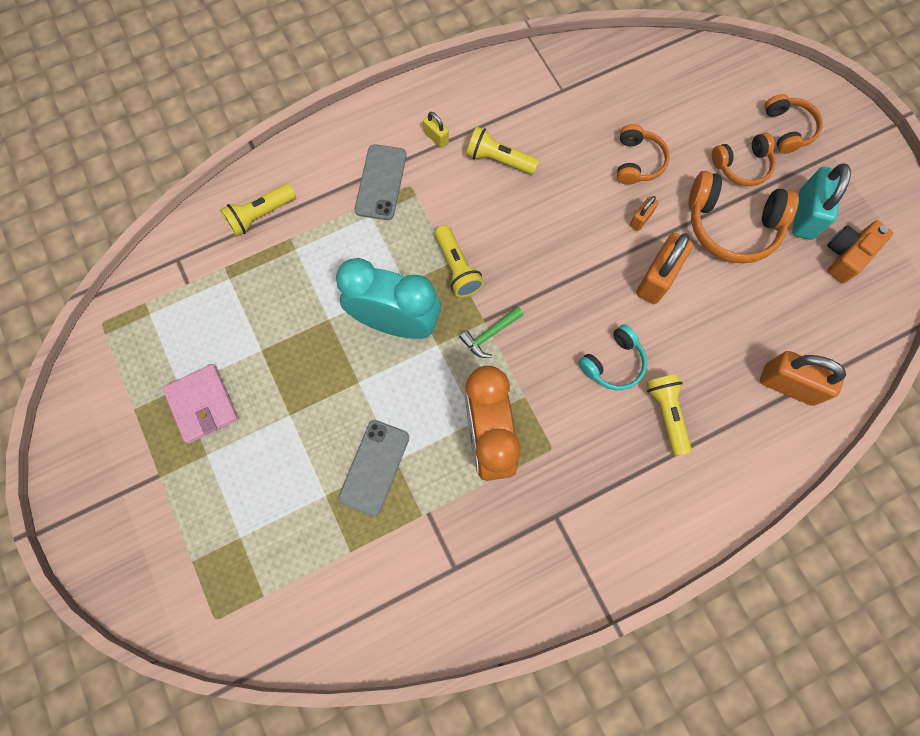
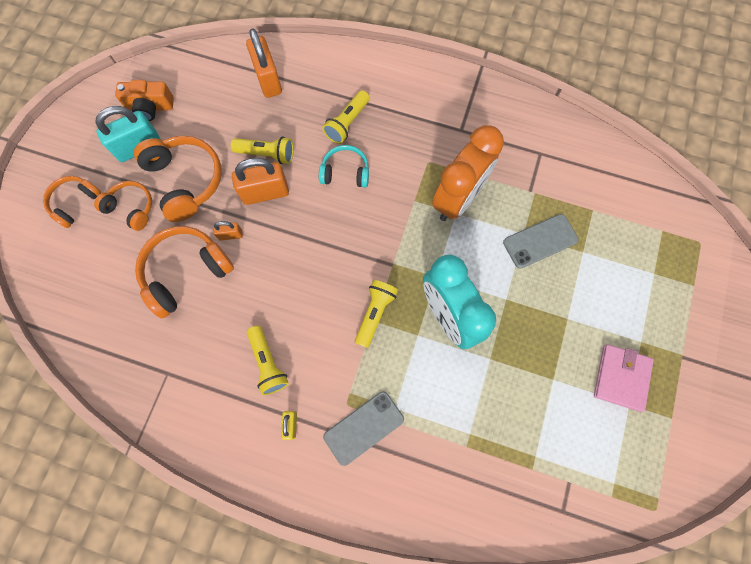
camera: 135 degrees left, 0 degrees up
yellow flashlight [220,183,296,237] -> yellow flashlight moved to [231,137,294,164]
green hammer [459,306,524,358] -> none
orange headphones [617,124,670,185] -> orange headphones [135,226,234,318], size x1.66

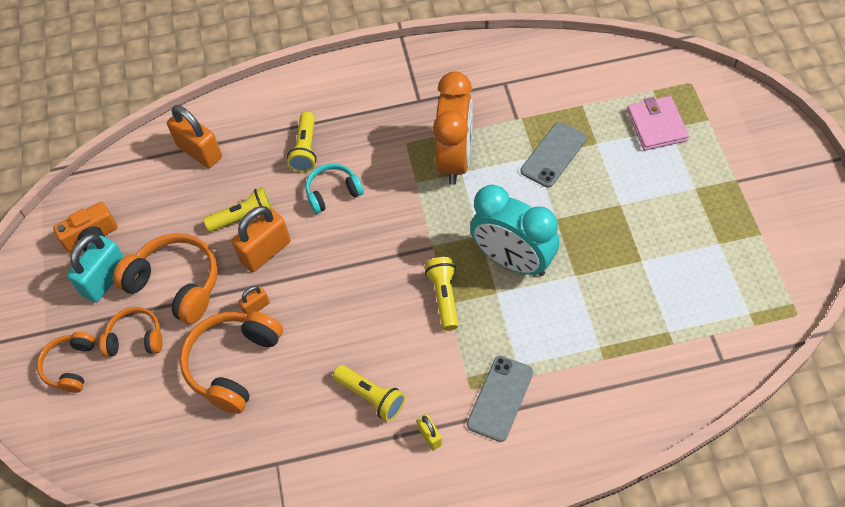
camera: 25 degrees left, 15 degrees down
pink wallet [594,344,654,412] -> pink wallet moved to [627,96,689,151]

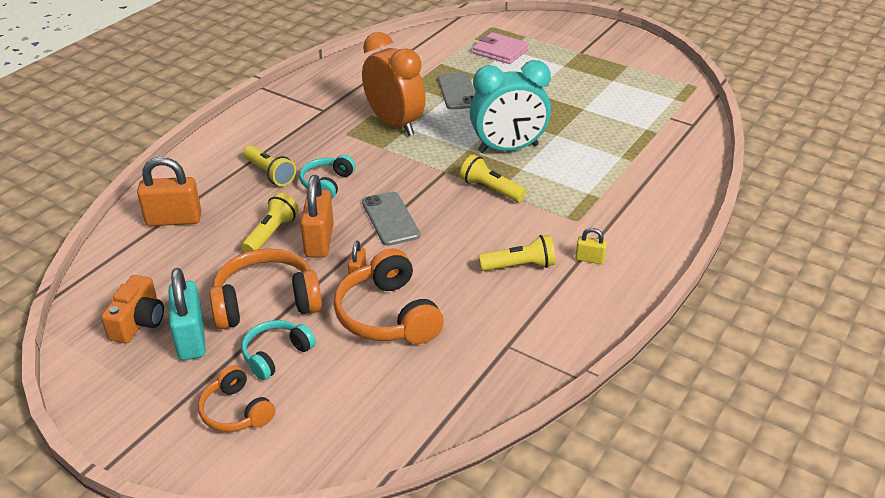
camera: 50 degrees left, 20 degrees down
orange headphones [99,307,163,357] -> turquoise headphones [242,320,316,380]
grey phone [467,356,533,442] -> grey phone moved to [362,192,420,246]

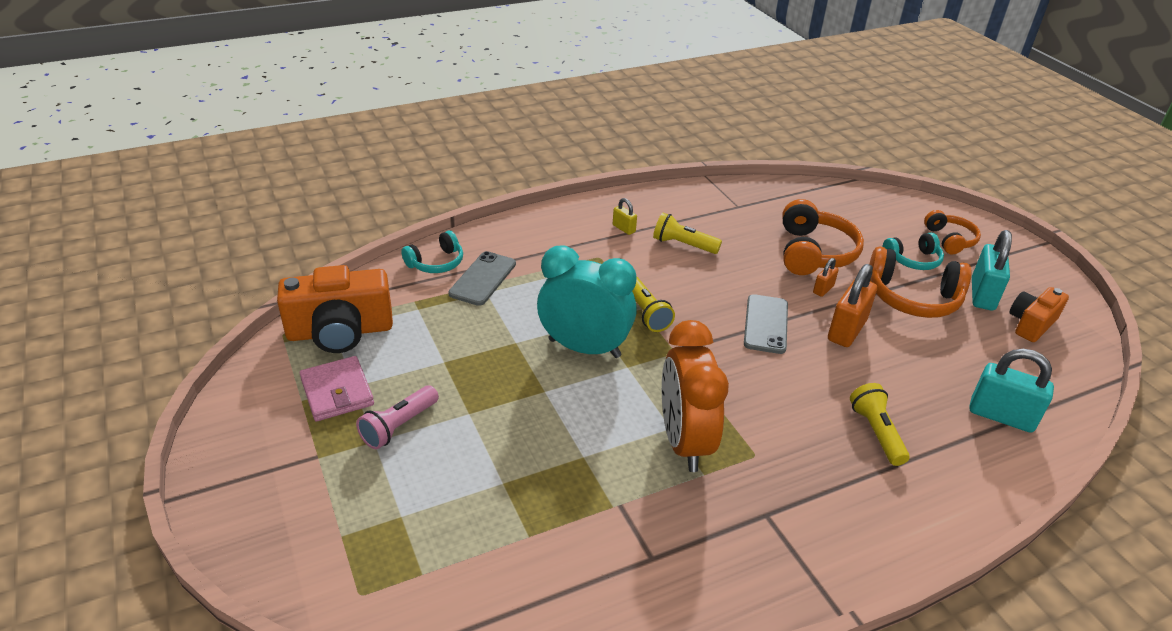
camera: 150 degrees left, 0 degrees up
orange padlock [137,157,202,226] -> turquoise padlock [969,349,1054,433]
yellow flashlight [241,193,299,252] -> none
turquoise headphones [299,155,355,199] -> turquoise headphones moved to [401,230,463,273]
grey phone [438,72,475,110] -> grey phone moved to [448,251,516,306]
pink wallet [473,32,529,64] -> pink wallet moved to [300,356,374,421]
none -> orange camera [277,265,393,353]
none -> pink flashlight [356,385,439,449]

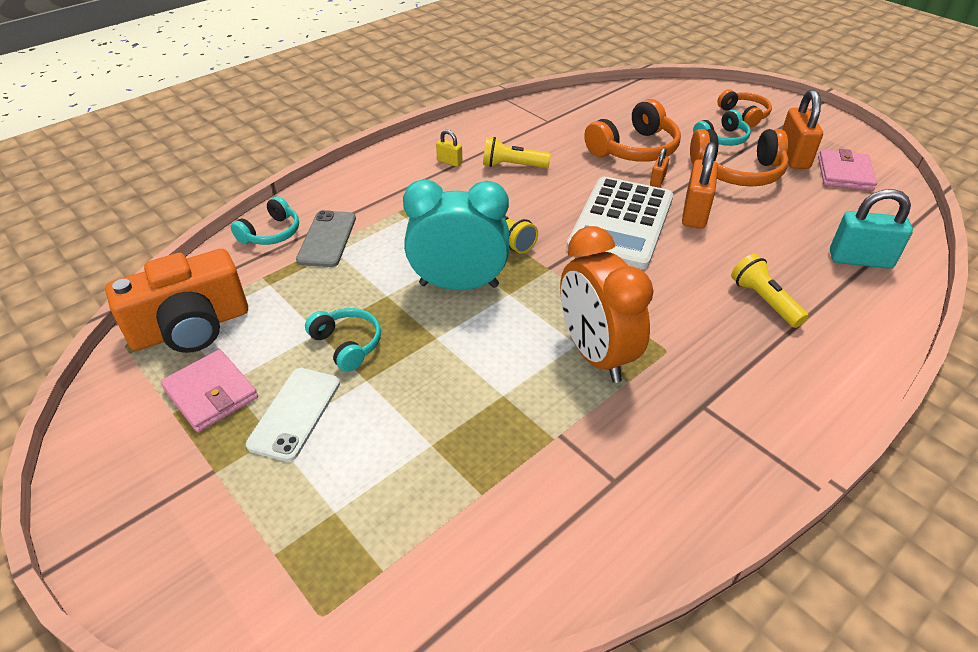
camera: 15 degrees left, 5 degrees up
pink flashlight [356,385,439,449] -> white phone [246,368,340,462]
grey phone [744,294,788,354] -> white calculator [566,177,673,270]
orange headphones [782,199,864,275] -> orange headphones turned 60 degrees clockwise [584,99,681,162]
turquoise padlock [972,230,1012,310] -> orange padlock [782,89,823,169]
orange camera [1009,287,1069,342] -> pink wallet [818,149,877,191]
none -> turquoise headphones [305,308,381,372]

